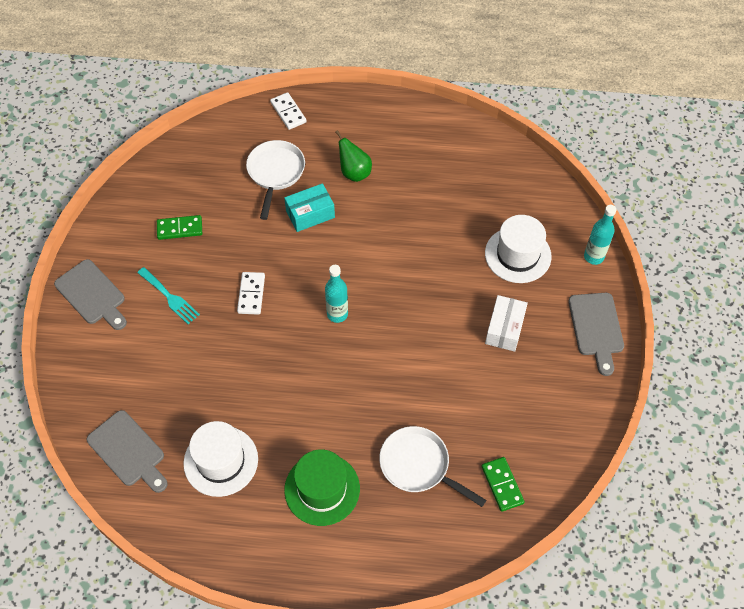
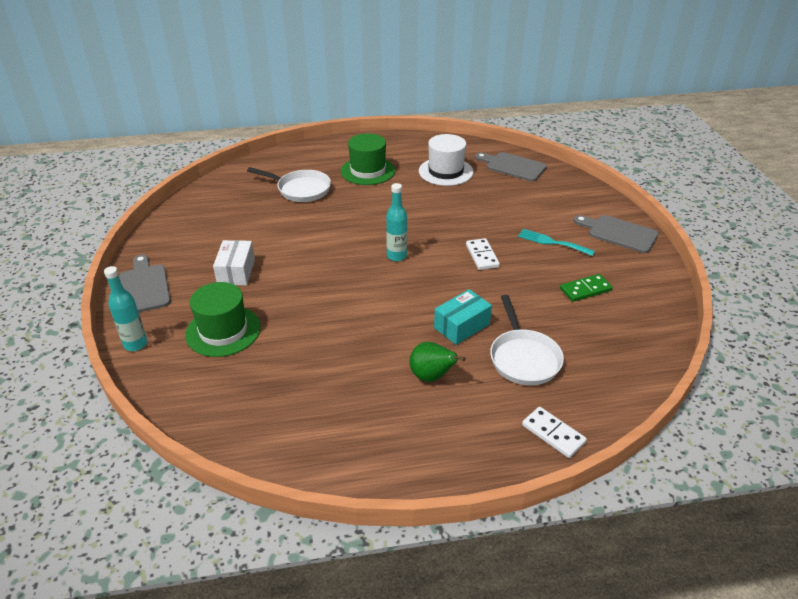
camera: 165 degrees right, 20 degrees down
green domino [481,457,525,512] -> none
white hat [485,215,552,283] -> green hat [185,282,261,357]

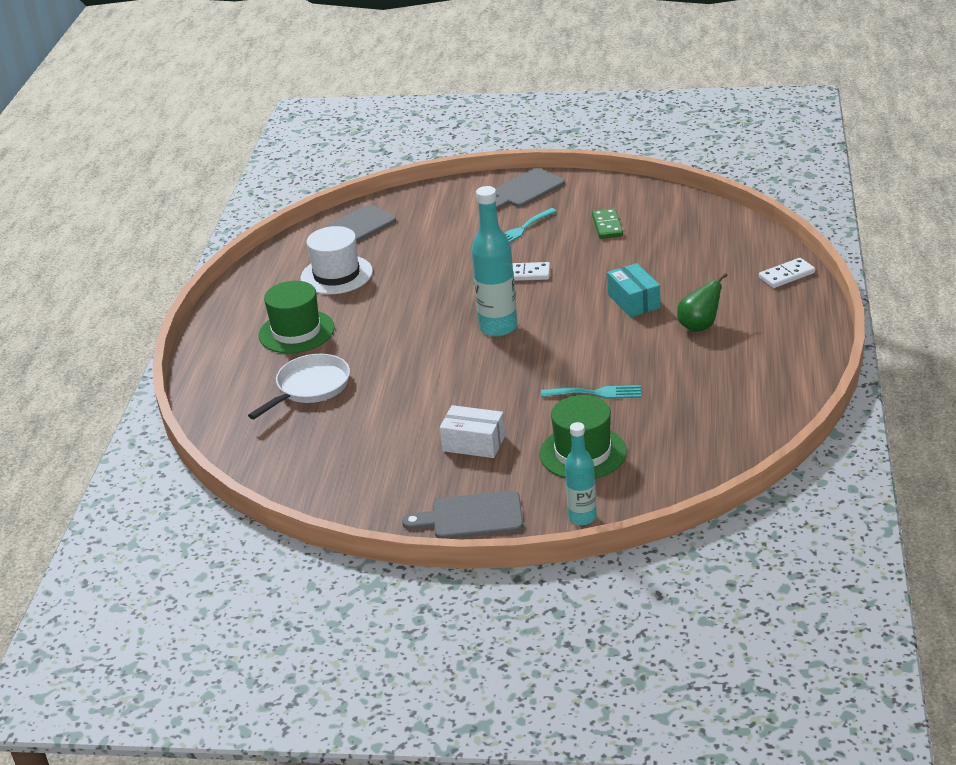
camera: 70 degrees left, 5 degrees down
turquoise bottle [386,183,407,261] -> turquoise bottle [471,186,517,337], size x1.61
white pan [490,295,564,385] -> none
none -> turquoise fork [541,385,641,399]

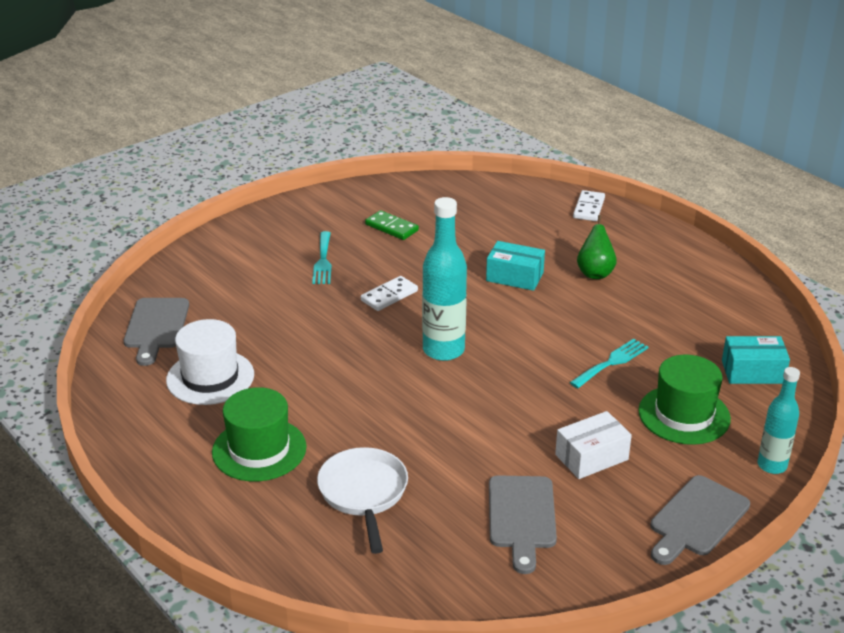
camera: 50 degrees left, 0 degrees up
grey cutting board [495,168,565,210] -> grey cutting board moved to [489,475,557,574]
none -> turquoise box [722,336,790,384]

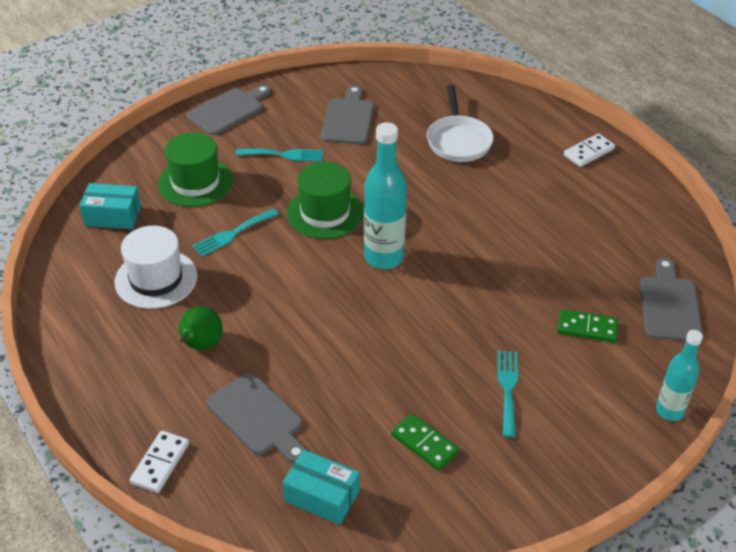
camera: 175 degrees left, 10 degrees up
white hat [166,319,254,405] -> white hat moved to [114,226,197,309]
green hat [212,387,306,481] -> green hat moved to [287,162,364,239]
white domino [361,276,418,311] -> white domino moved to [564,133,615,167]
turquoise box [486,241,545,291] -> turquoise box moved to [283,449,359,525]
white box [555,411,632,479] -> turquoise fork [236,149,323,162]
turquoise bottle [758,367,800,474] -> turquoise bottle moved to [656,330,703,421]
none -> grey cutting board [207,373,307,464]
none -> green domino [557,309,618,343]

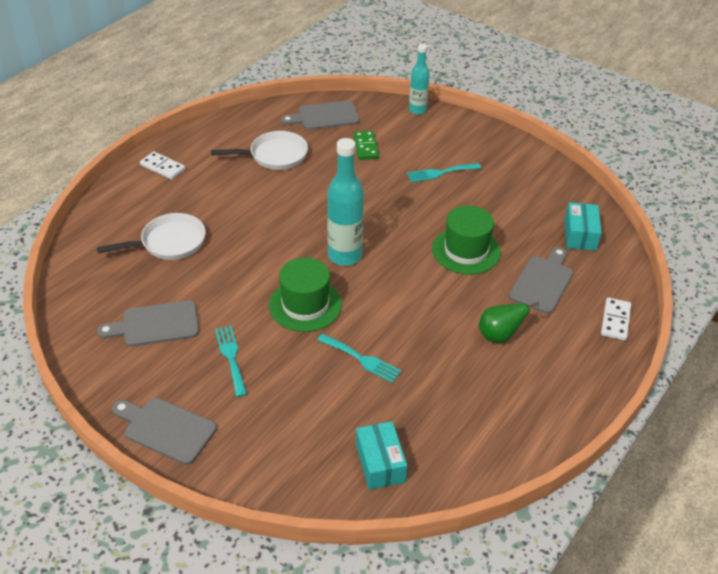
camera: 110 degrees left, 0 degrees up
white hat [114,226,197,309] -> none
white domino [130,431,189,493] -> white domino turned 75 degrees counterclockwise [601,298,631,340]
green hat [158,132,233,207] -> green hat moved to [432,206,501,274]
green domino [391,414,459,471] -> none
none -> white pan [211,131,308,170]

